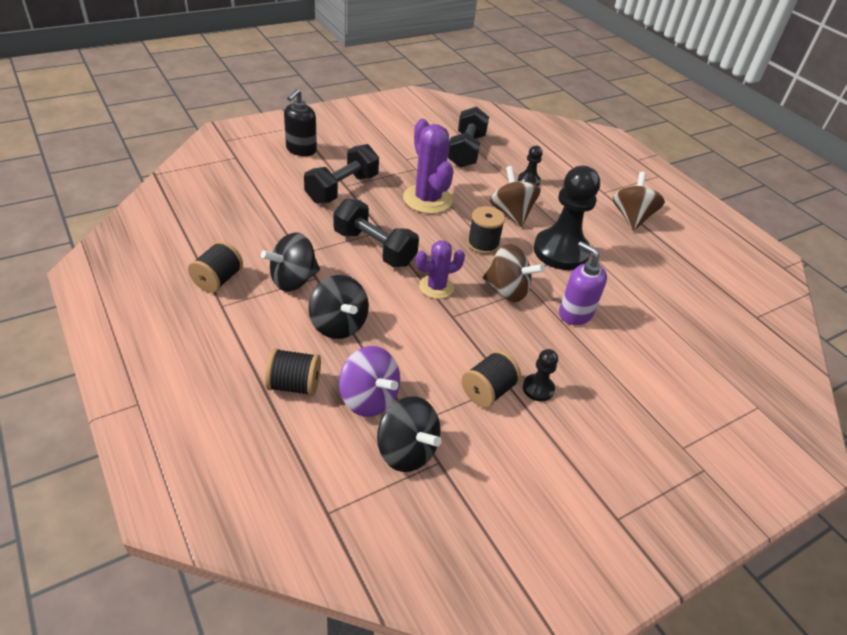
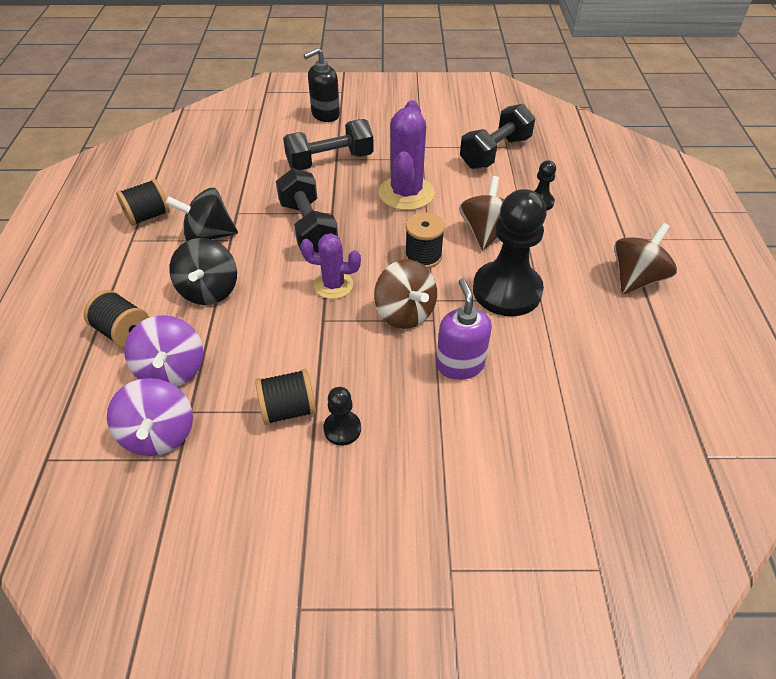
camera: 35 degrees right, 5 degrees up
black spinning top [377,396,441,472] -> purple spinning top [107,378,193,456]

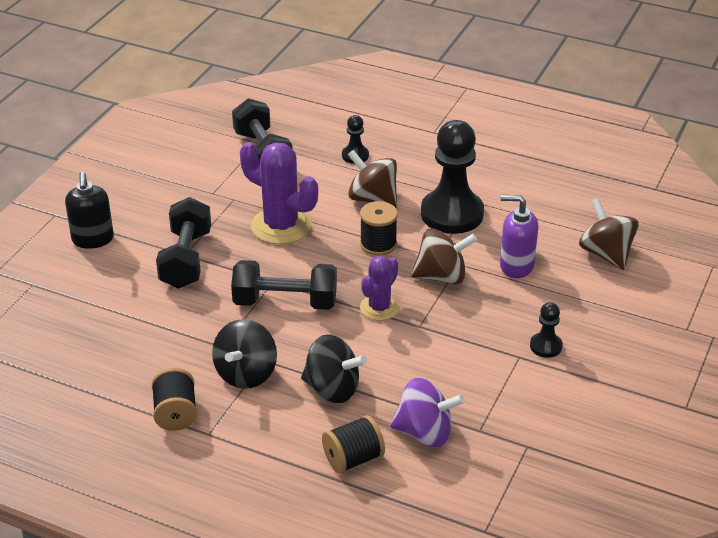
camera: 65 degrees left, 10 degrees down
purple spinning top [107,378,193,456] -> none
black spool [255,369,316,425] -> none
brown spinning top [614,223,677,294] -> brown spinning top moved to [579,198,639,270]

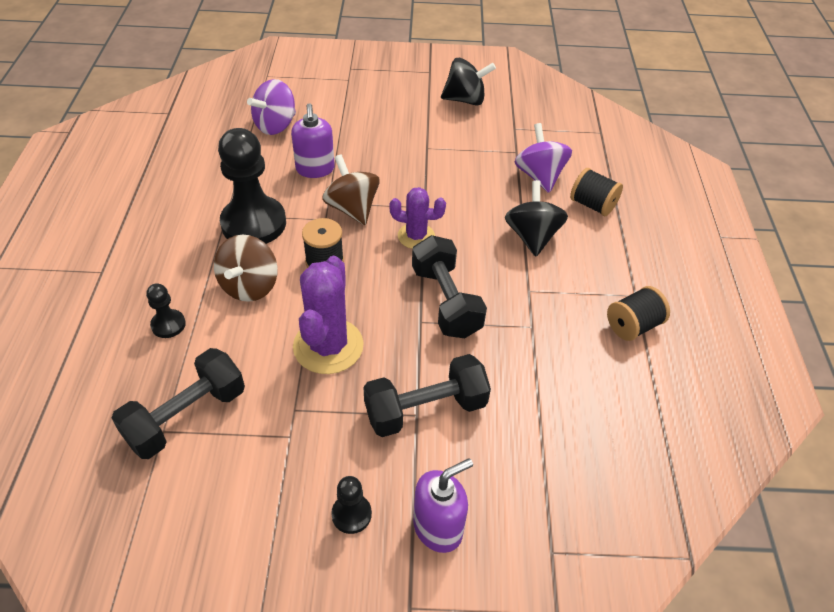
camera: 115 degrees left, 10 degrees up
black soap dispenser [65,172,114,249] -> purple soap dispenser [413,458,473,553]
black spinning top [212,319,277,389] -> black spinning top moved to [441,58,496,106]
black pawn [530,302,563,358] -> black pawn moved to [331,476,372,534]
brown spinning top [579,198,639,270] -> purple spinning top [247,79,296,135]

